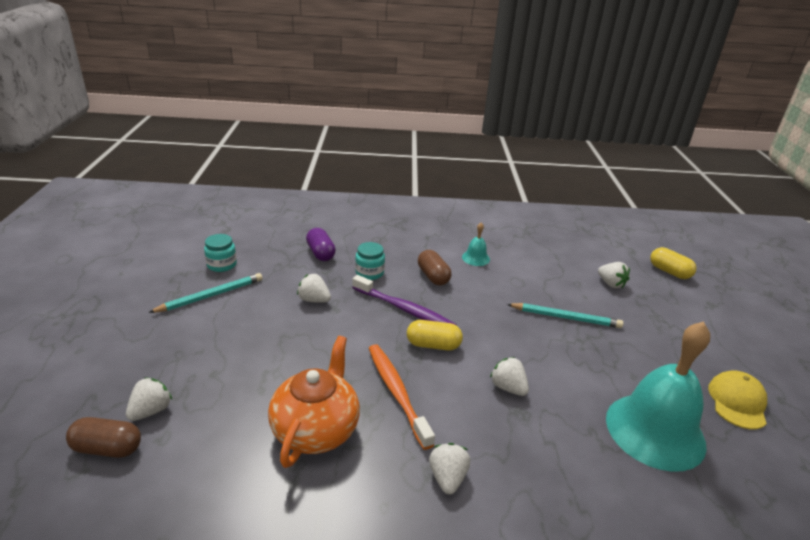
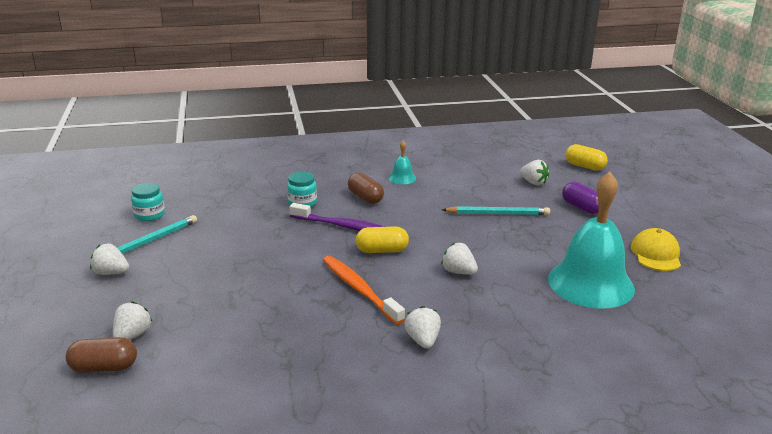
camera: 10 degrees left, 5 degrees down
orange teapot [268,336,360,468] -> none
white strawberry [297,274,331,303] -> white strawberry moved to [90,243,129,275]
purple capsule [306,228,336,261] -> purple capsule moved to [562,182,599,214]

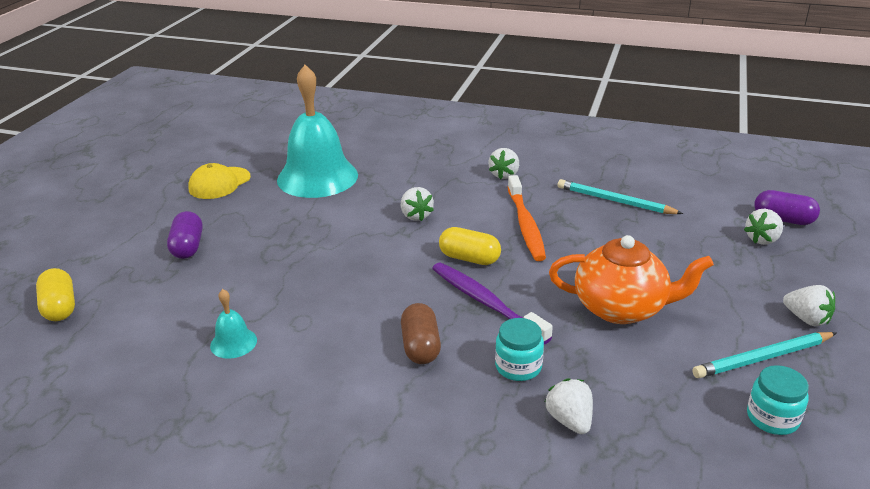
camera: 150 degrees left, 5 degrees up
brown capsule [65,337,137,373] -> purple capsule [754,190,820,225]
turquoise bell [388,141,416,184] -> turquoise bell moved to [210,289,257,359]
turquoise pencil [442,206,550,215] -> turquoise pencil moved to [558,179,683,214]
white strawberry [520,160,549,185] -> white strawberry moved to [545,378,593,434]
none -> orange teapot [549,235,714,324]

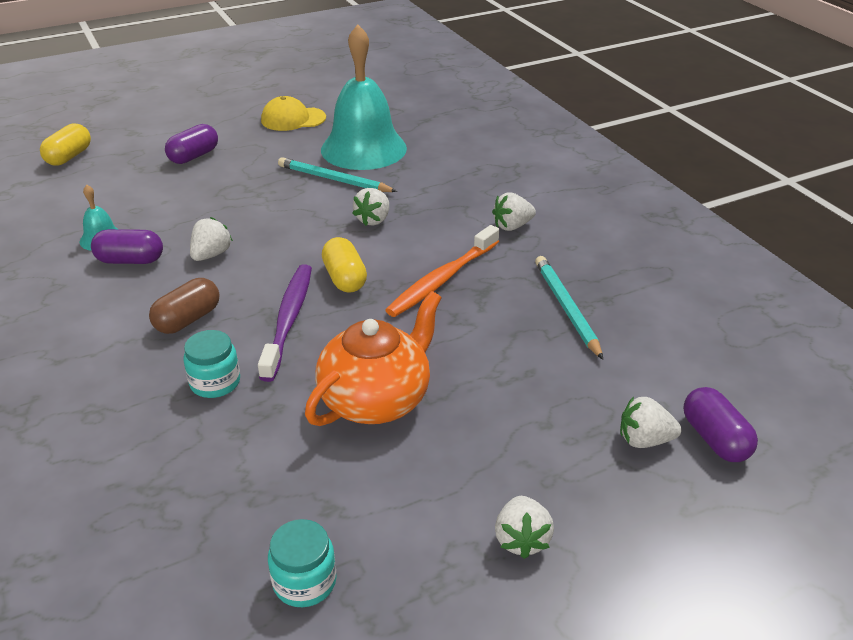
camera: 45 degrees right, 5 degrees up
white strawberry [545,378,593,434] -> white strawberry moved to [190,217,233,261]
orange teapot [549,235,714,324] -> orange teapot turned 105 degrees counterclockwise [305,291,442,426]
turquoise pencil [692,332,836,378] -> turquoise pencil moved to [278,157,397,192]
none -> purple capsule [91,229,163,264]

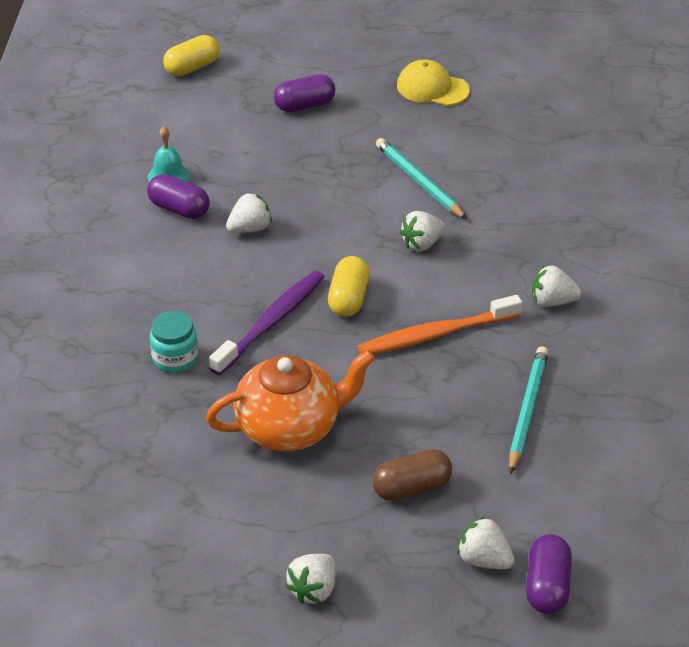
camera: 30 degrees right, 5 degrees up
brown capsule [149,278,219,334] -> brown capsule moved to [372,449,452,501]
turquoise jar [268,519,337,607] -> none
turquoise bell [321,24,407,170] -> none

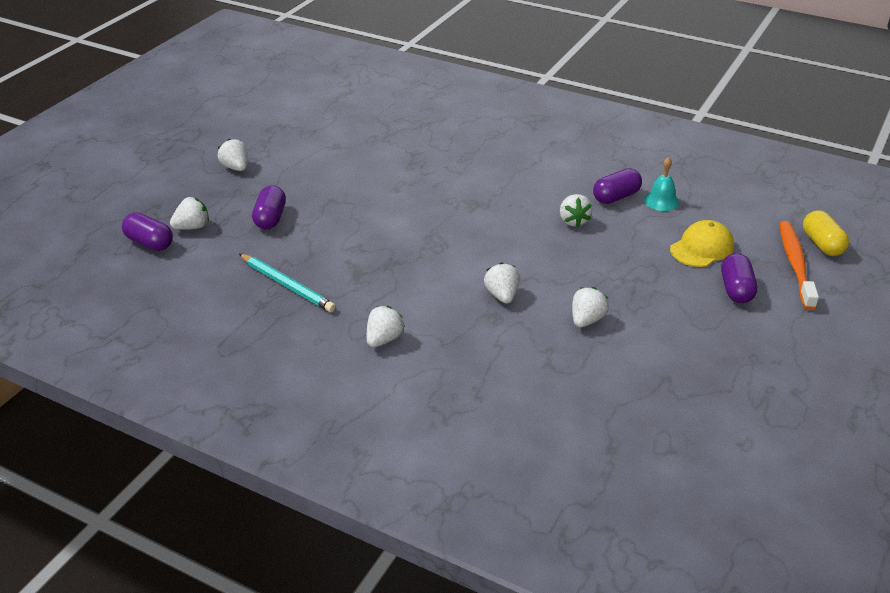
camera: 115 degrees right, 5 degrees down
turquoise jar [150,311,198,373] -> none
orange teapot [206,350,375,451] -> none
purple toothbrush [209,271,324,375] -> none
yellow capsule [328,256,370,317] -> none
orange toothbrush [358,295,522,354] -> orange toothbrush moved to [779,221,819,310]
brown capsule [372,449,452,501] -> purple capsule [252,185,286,230]
turquoise pencil [376,138,467,219] -> white strawberry [572,287,609,327]
yellow cap [397,60,470,106] -> yellow cap moved to [670,220,734,267]

